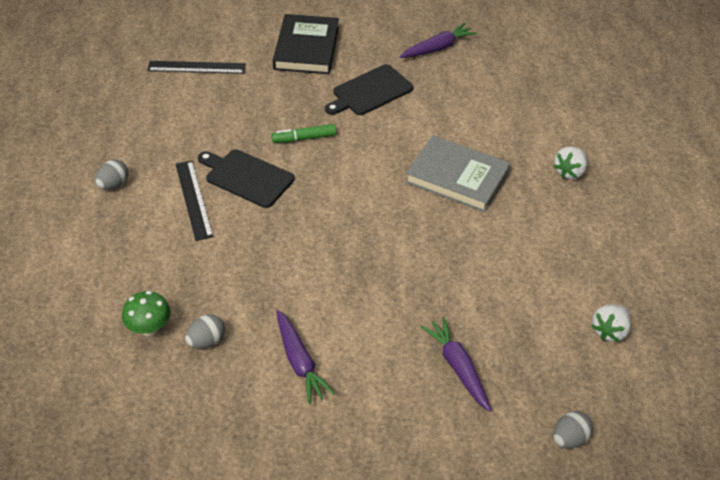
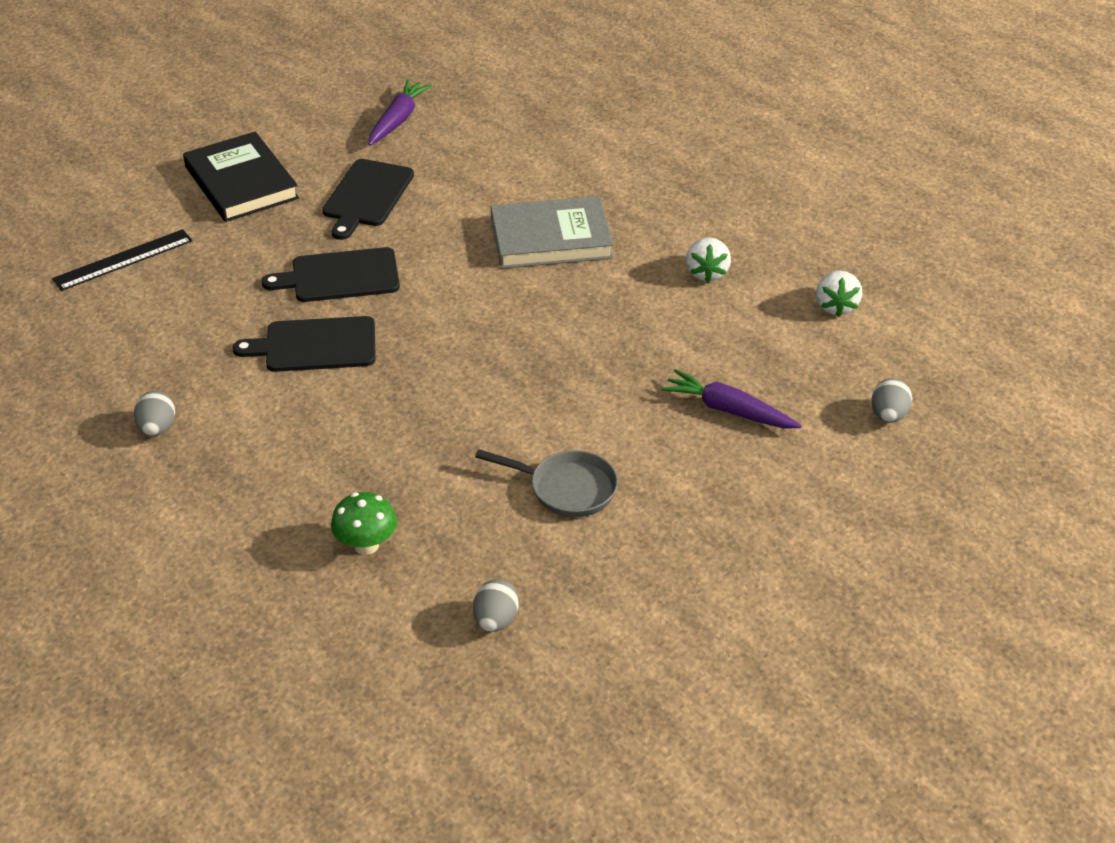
camera: 35 degrees left, 5 degrees down
black ruler [176,161,214,241] -> none
grey egg [185,314,225,349] -> grey egg moved to [473,579,519,632]
green marker [272,124,337,143] -> black cutting board [261,247,400,302]
purple carrot [276,310,335,404] -> grey pan [475,449,618,517]
white strawberry [553,147,587,179] -> white strawberry moved to [686,237,731,283]

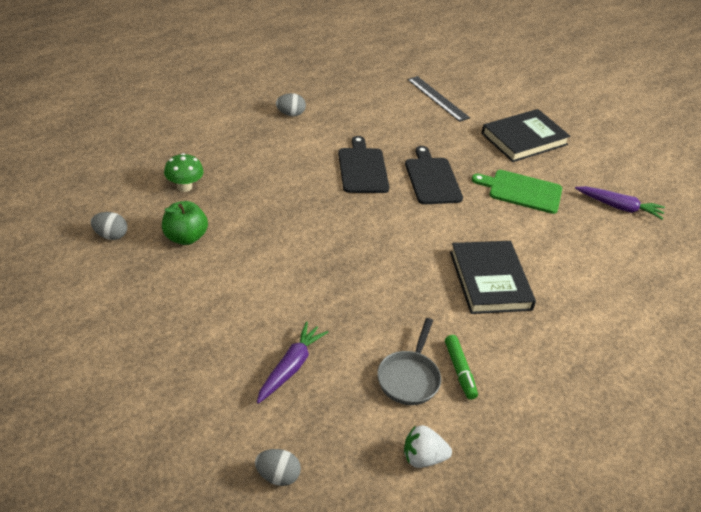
camera: 85 degrees right, 0 degrees up
black cutting board [322,159,414,240] -> green cutting board [472,170,562,214]
grey pan [475,449,618,517] -> grey pan moved to [377,318,441,405]
grey book [491,196,614,269] -> black book [450,241,536,314]
white strawberry [686,237,731,283] -> green marker [445,335,478,400]
none -> green apple [162,201,208,245]

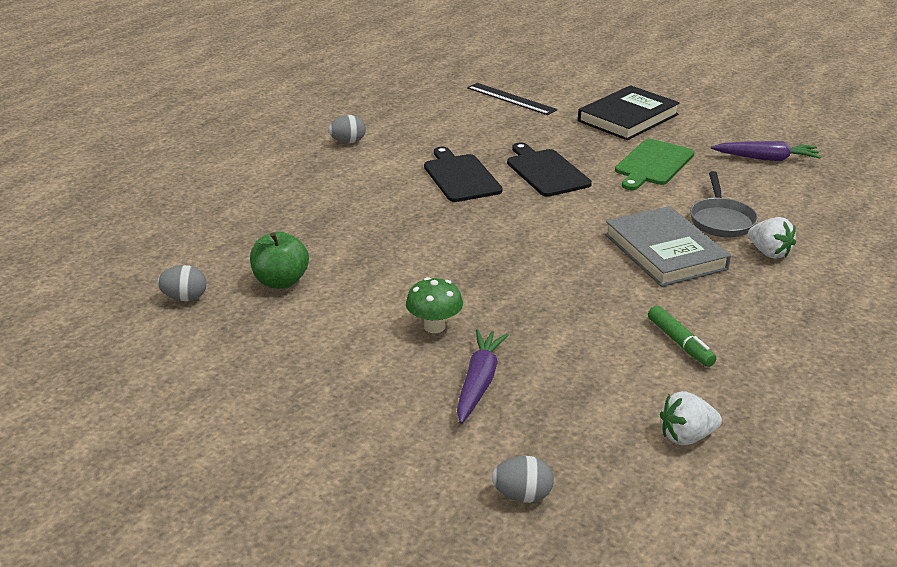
camera: 10 degrees left, 10 degrees down
green mushroom [164,153,204,192] -> green mushroom moved to [406,277,463,333]
grey pan [377,318,441,405] -> grey pan moved to [690,171,758,237]
black book [450,241,536,314] -> grey book [605,206,731,287]
green cutting board [472,170,562,214] -> green cutting board turned 60 degrees counterclockwise [615,139,694,190]
none -> white strawberry [748,217,796,259]

